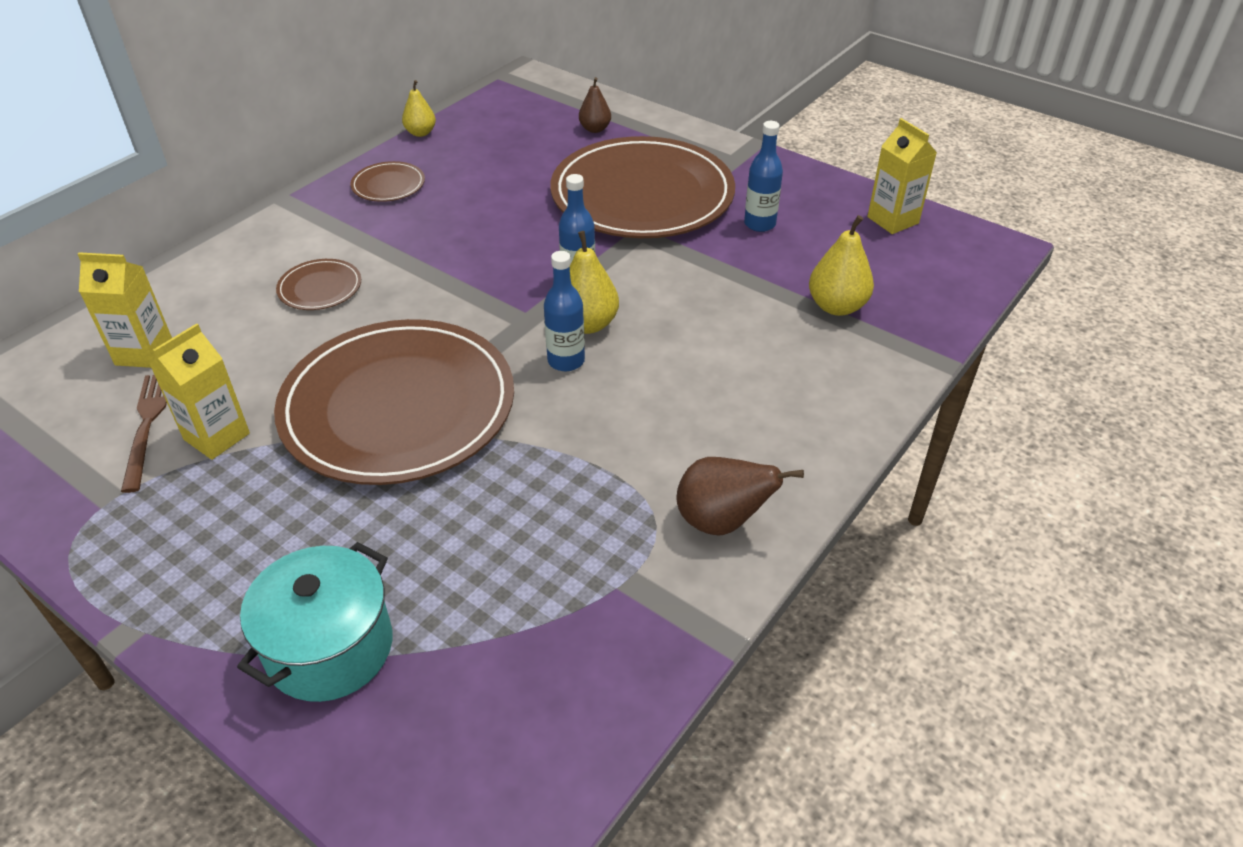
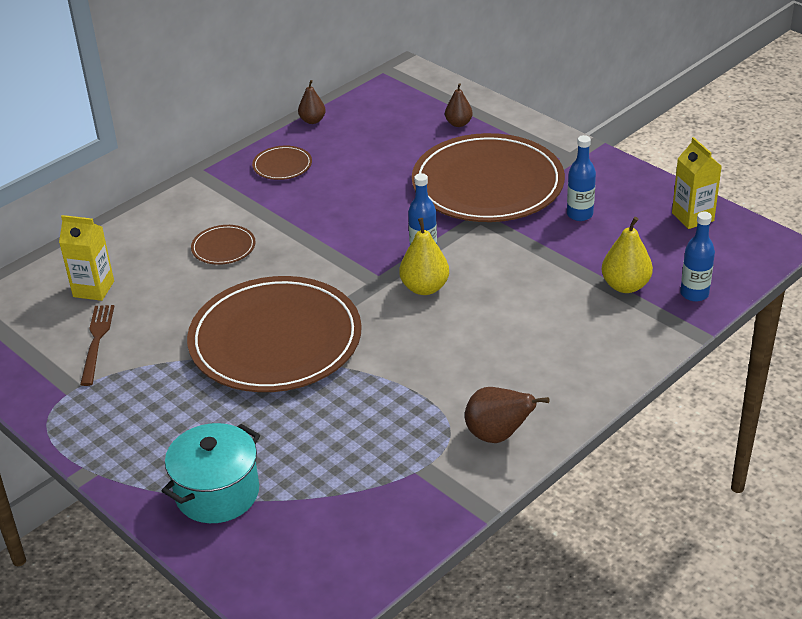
camera: 10 degrees right, 5 degrees down
yellow carton [150,323,250,460] -> none
yellow pear [402,80,436,137] -> brown pear [298,80,326,124]
blue bottle [544,251,585,371] -> blue bottle moved to [680,212,715,302]

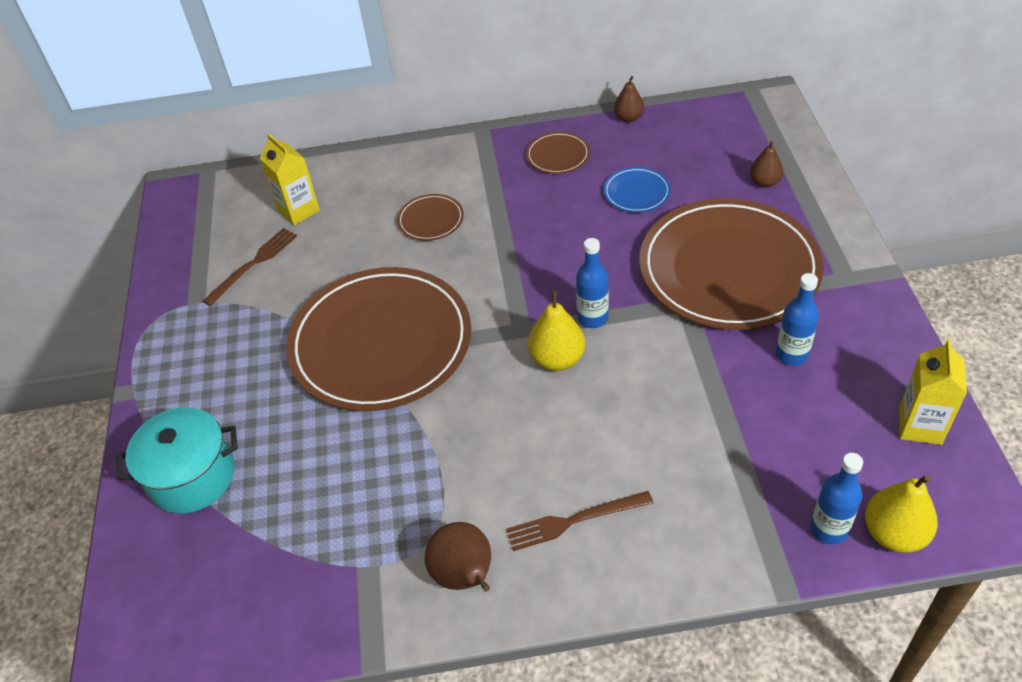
camera: 40 degrees right, 10 degrees up
yellow pear [601,217,653,293] -> yellow pear moved to [865,475,938,553]
none -> brown fork [506,491,653,551]
none -> blue plate [603,167,671,213]

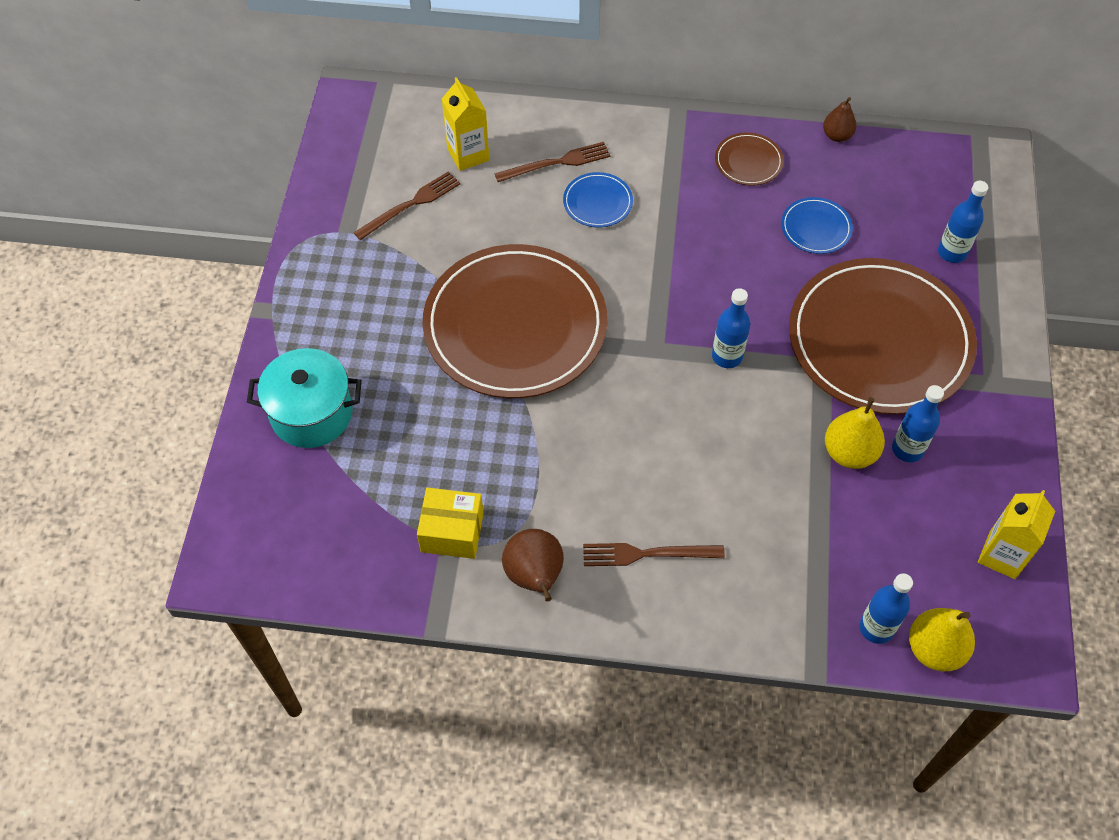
camera: 10 degrees right, 10 degrees up
brown plate [397,194,464,241] -> blue plate [563,172,633,227]
yellow pear [528,290,585,371] -> yellow pear moved to [825,397,885,469]
brown pear [750,140,783,188] -> blue bottle [938,181,988,263]
none -> yellow box [417,487,483,559]
none -> brown fork [494,142,610,182]

